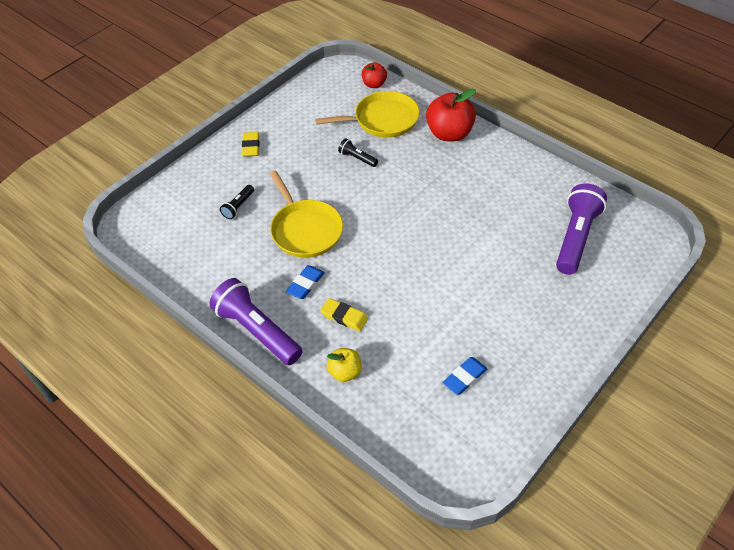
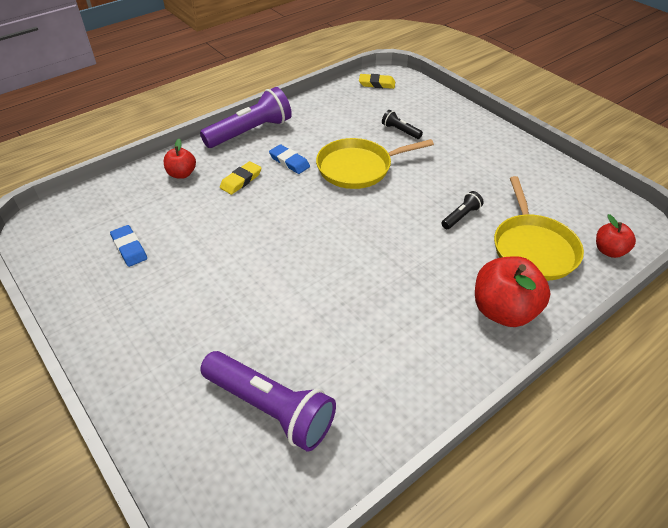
camera: 100 degrees right, 5 degrees down
yellow eraser [242,132,260,157] -> yellow eraser moved to [359,74,395,89]
yellow apple [327,348,362,382] -> red apple [164,139,196,179]

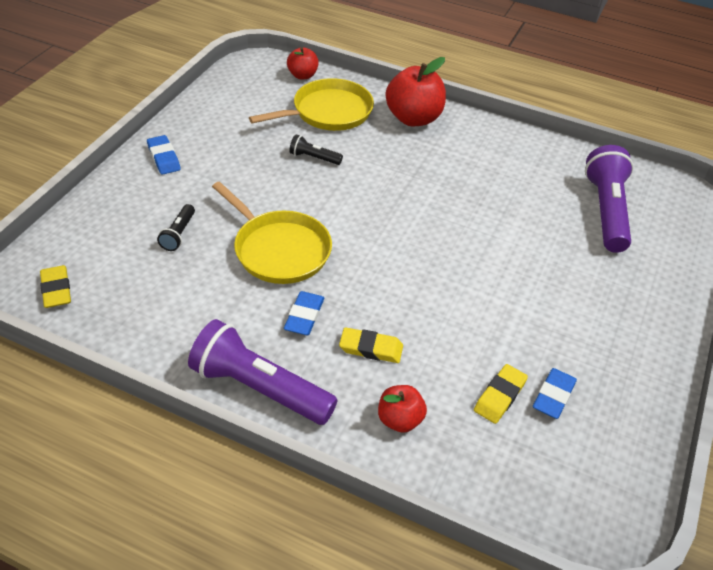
camera: 120 degrees left, 0 degrees up
none -> blue eraser [147,135,181,175]
none -> yellow eraser [474,364,528,424]

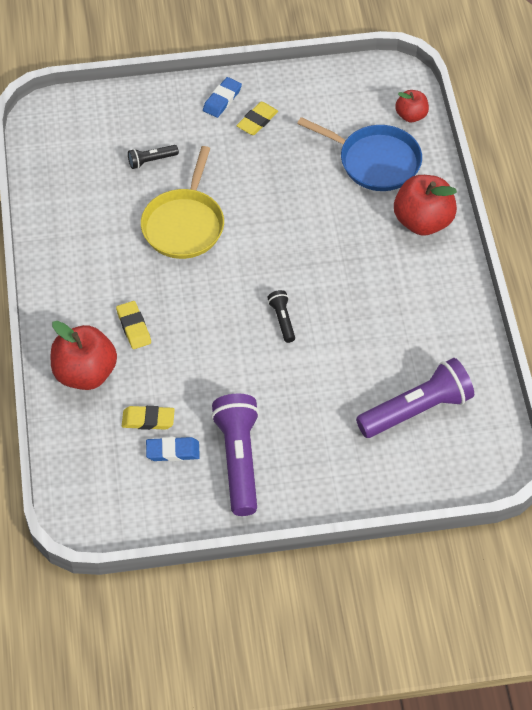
camera: 60 degrees right, 10 degrees up
yellow eraser [40,265,71,308] -> yellow eraser moved to [236,102,278,135]
purple flashlight [188,319,337,425] -> purple flashlight moved to [211,394,259,516]
yellow pan [249,78,374,131] -> blue pan [297,117,422,191]
blue eraser [284,291,324,335] -> none
black flashlight [289,134,343,165] -> black flashlight moved to [267,290,295,343]
red apple [378,385,427,433] -> red apple [51,321,117,390], size x1.79

